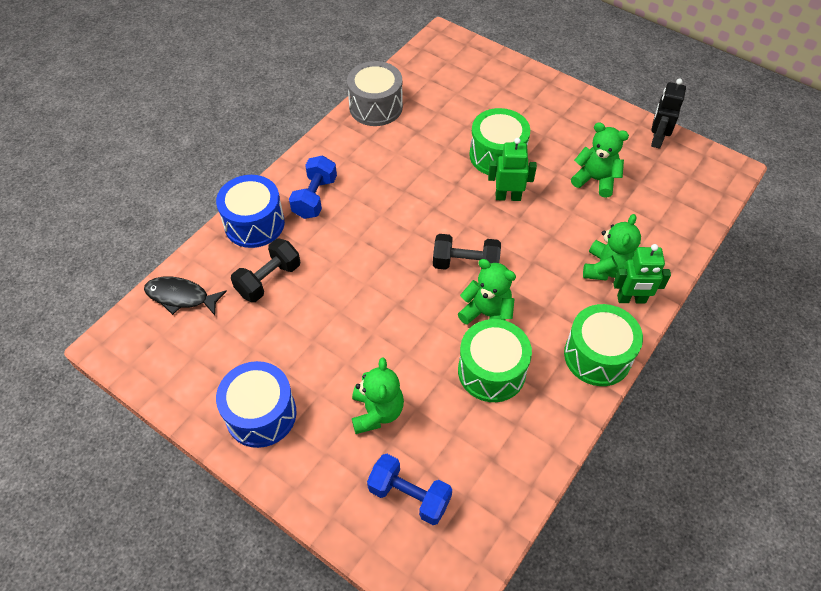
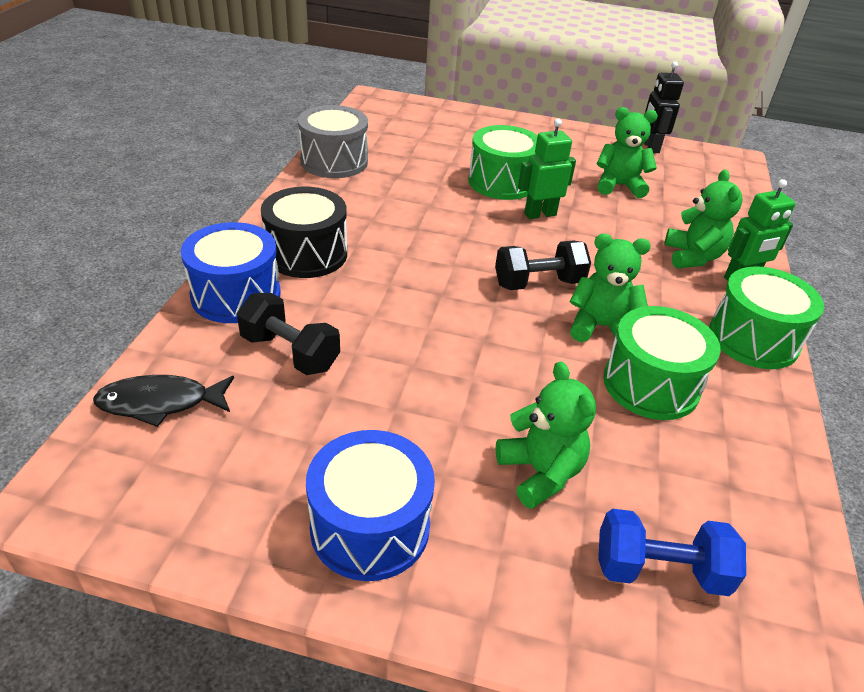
camera: 25 degrees left, 15 degrees down
black dumbbell [231,239,300,302] -> black dumbbell turned 75 degrees counterclockwise [237,293,340,375]
blue dumbbell [289,155,337,219] -> black drum [261,187,347,278]

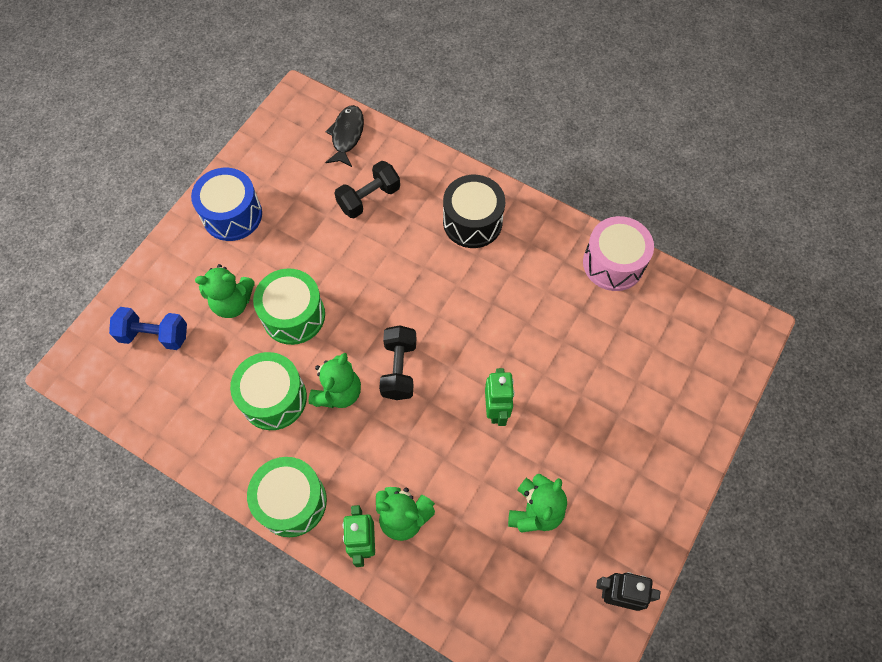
camera: 110 degrees right, 25 degrees up
blue drum [181,222,281,323] -> none
grey drum [298,105,368,178] -> pink drum [583,216,654,291]
green drum [468,125,538,200] -> green drum moved to [253,269,325,345]
blue dumbbell [598,509,746,596] -> blue dumbbell turned 75 degrees clockwise [109,307,187,350]

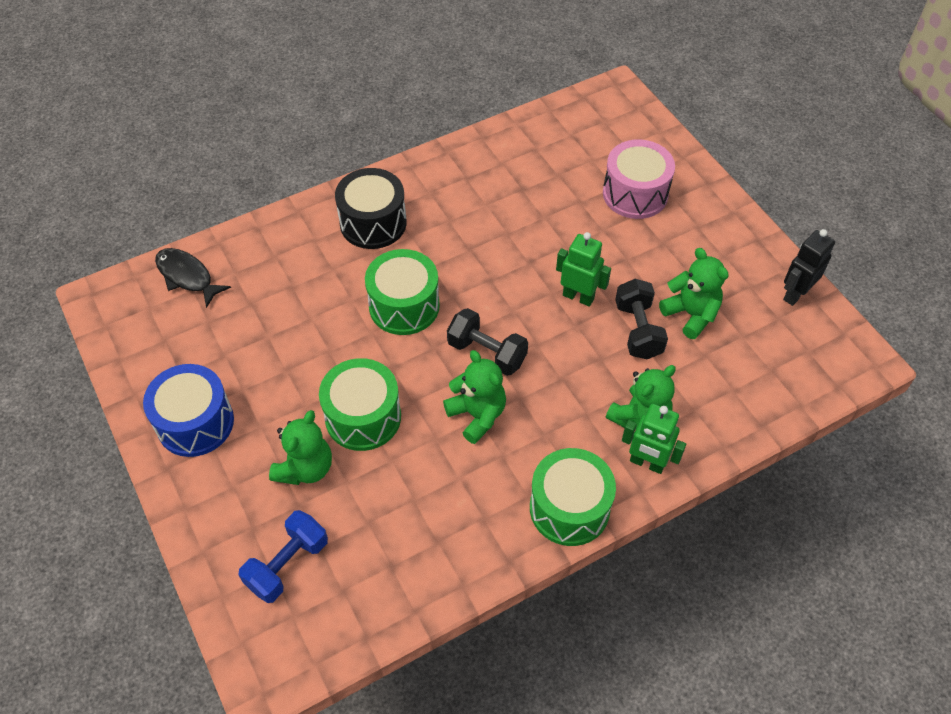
camera: 60 degrees left, 10 degrees down
green drum [230,352,307,430] -> green drum moved to [365,249,440,335]
black dumbbell [335,161,400,218] -> black dumbbell moved to [615,279,668,359]
pink drum [583,216,654,291] -> pink drum moved to [603,139,675,219]

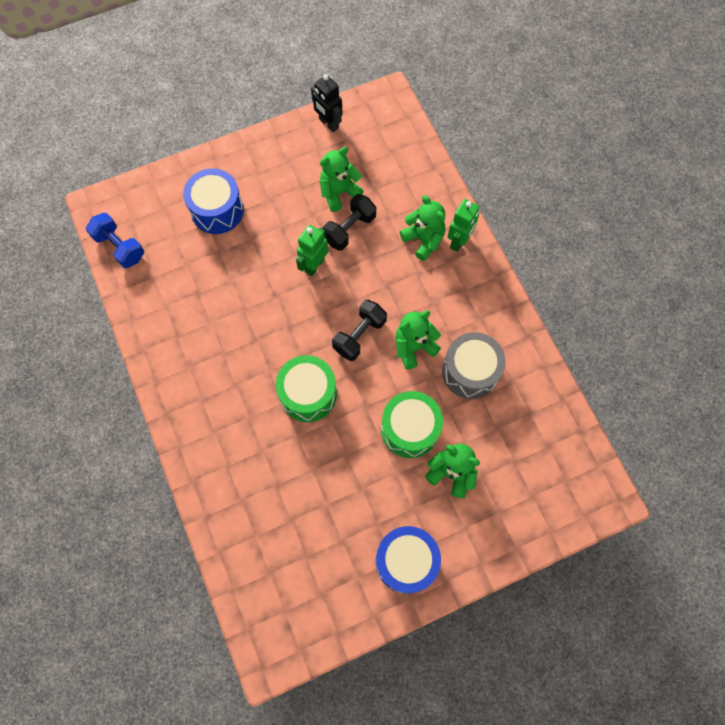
camera: 85 degrees left, 15 degrees up
black fish [155,248,231,308] -> none
blue dumbbell [239,510,328,603] -> blue dumbbell moved to [86,213,144,268]
black drum [335,168,407,249] -> none
green drum [530,448,616,546] -> none
pink drum [603,139,675,219] -> blue drum [183,168,244,234]
black dumbbell [615,279,668,359] -> black dumbbell turned 45 degrees counterclockwise [322,194,376,250]
none -> grey drum [442,332,506,399]

